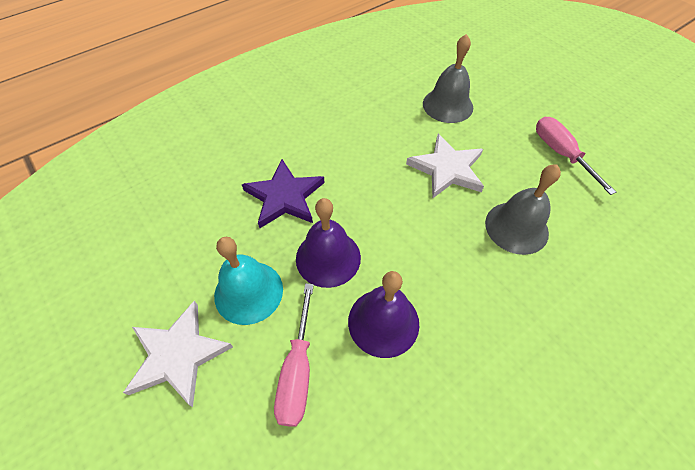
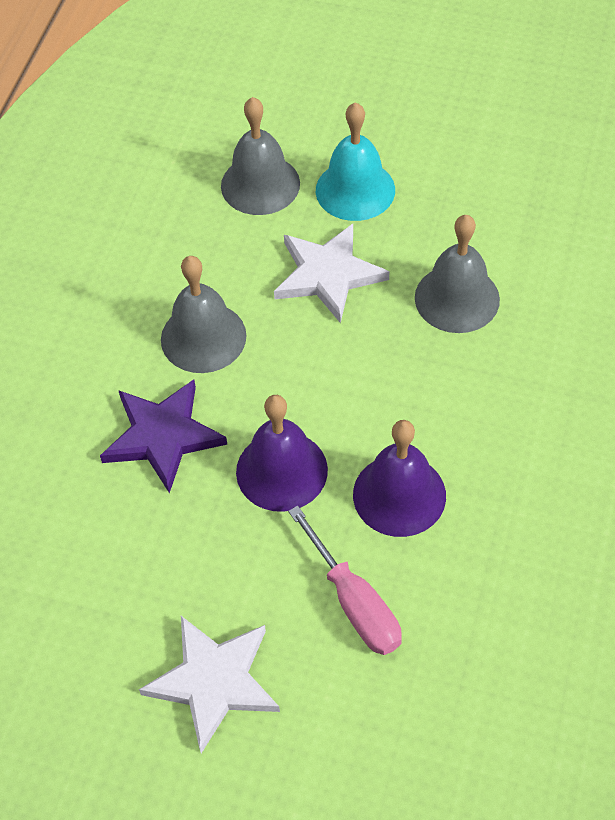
camera: 35 degrees left, 0 degrees up
turquoise bell [214,237,283,325] -> turquoise bell moved to [316,102,395,221]
pink screwdriver [536,117,616,195] -> none
none -> grey bell [161,256,247,373]

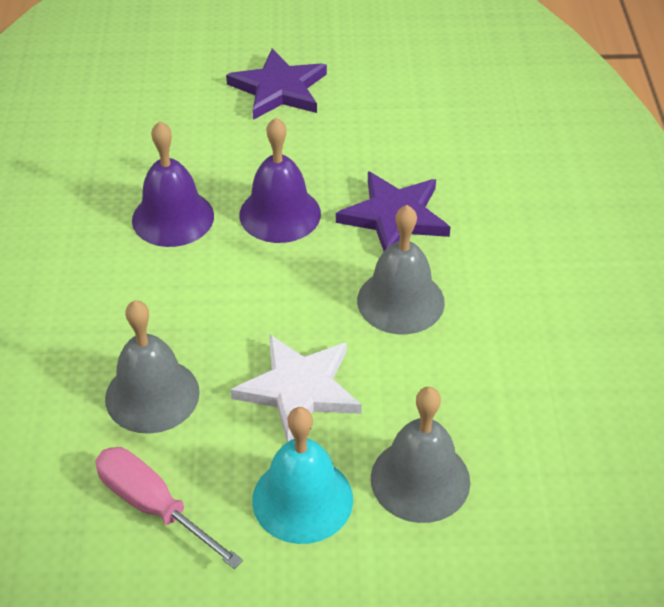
camera: 160 degrees right, 10 degrees down
white star [139,616,280,753] -> purple star [226,49,327,120]
pink screwdriver [288,506,402,655] -> pink screwdriver moved to [95,447,243,569]

